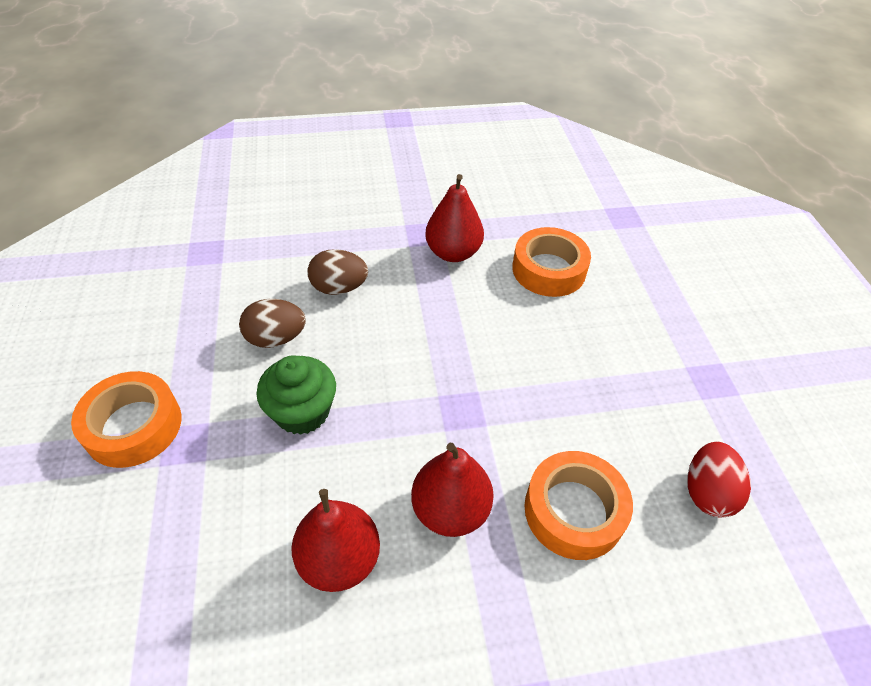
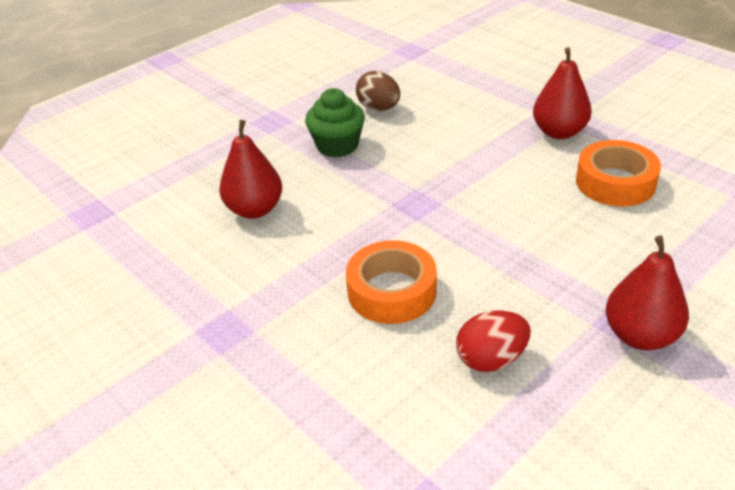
camera: 60 degrees right, 10 degrees down
orange tape [71,371,181,468] -> none
brown egg [307,249,368,295] -> none
red pear [411,443,494,537] -> red pear moved to [606,236,689,350]

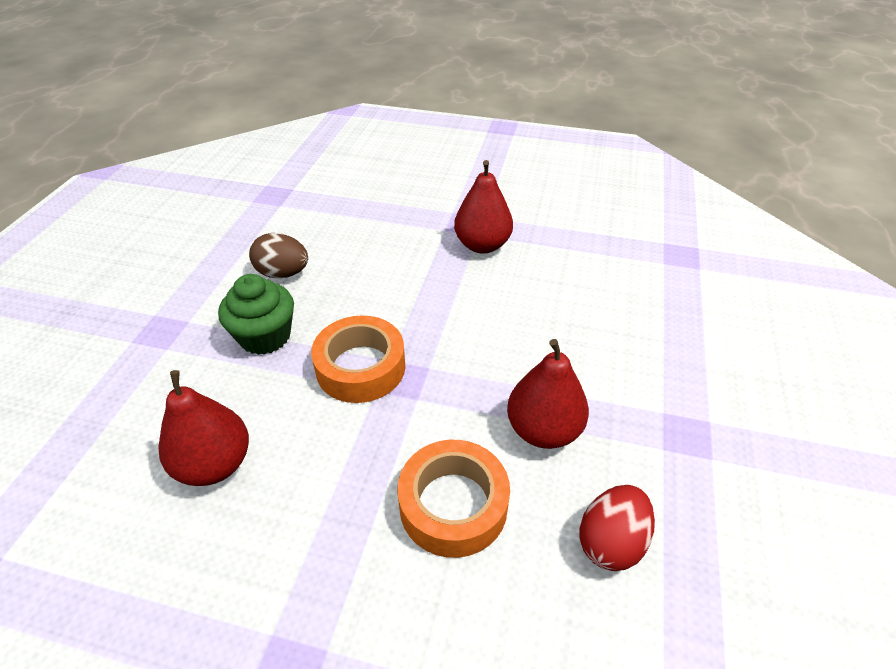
camera: 35 degrees left, 5 degrees up
orange tape [576,140,661,206] -> orange tape moved to [311,315,406,403]
red pear [606,236,689,350] -> red pear moved to [507,339,589,449]

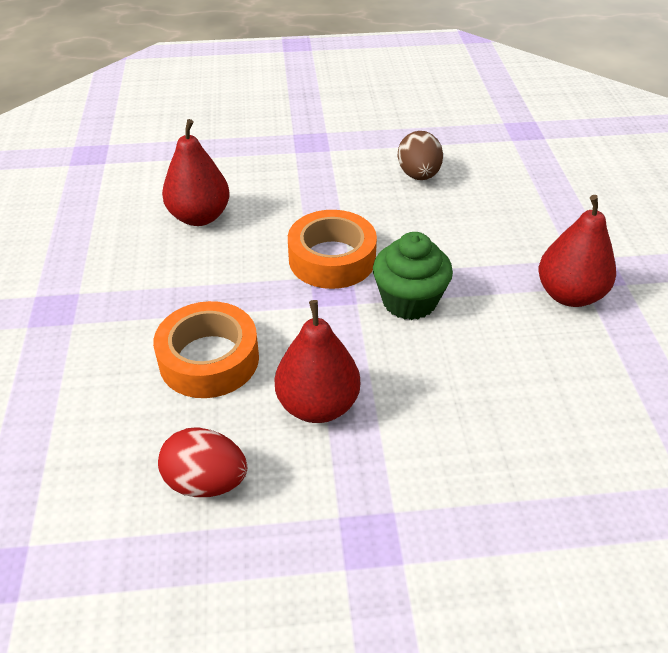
camera: 70 degrees right, 0 degrees up
green cupcake [218,274,294,355] -> green cupcake moved to [373,232,453,320]

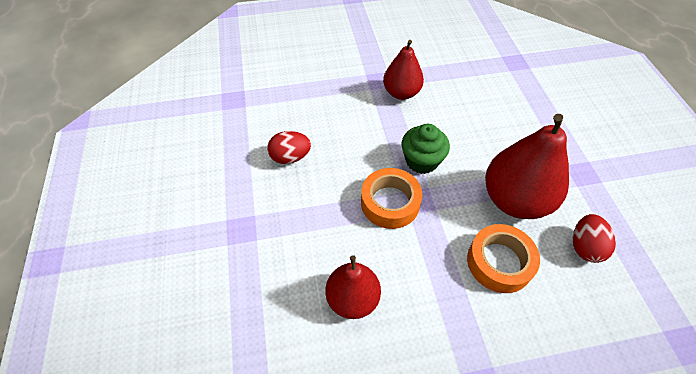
camera: 95 degrees left, 10 degrees up
red pear [275,300,360,423] -> red pear [485,114,569,219], size x1.59
brown egg [398,131,443,180] -> red egg [267,131,311,164]

